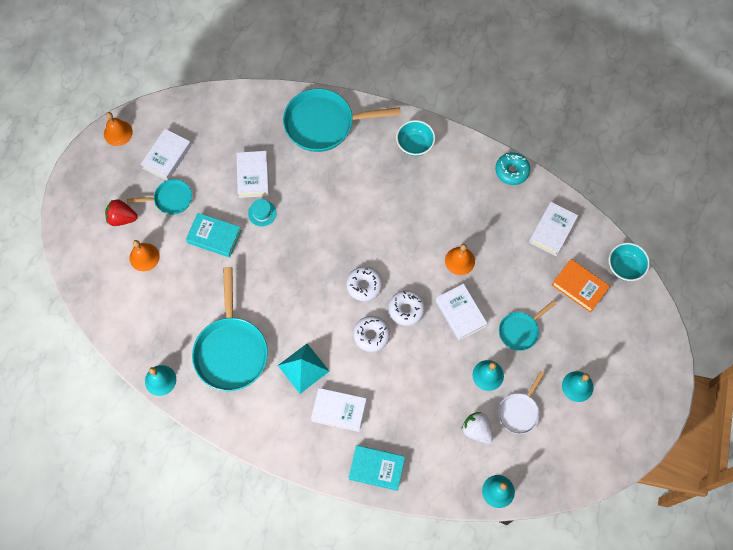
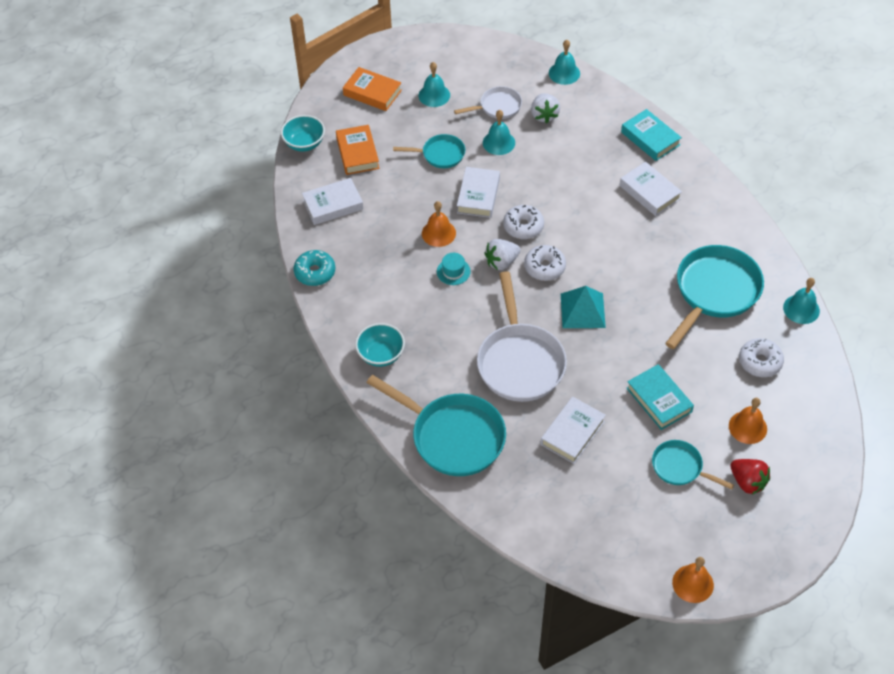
camera: 140 degrees left, 15 degrees down
white book [141,129,191,181] -> none
turquoise hat [248,199,277,227] -> turquoise hat moved to [437,253,471,285]
turquoise pyramid [278,344,330,394] -> turquoise pyramid moved to [561,286,606,328]
white donut [353,316,390,352] -> white donut moved to [739,338,784,377]
none -> orange book [343,67,402,111]
none -> white pan [477,271,567,402]
none -> white strawberry [484,239,520,270]

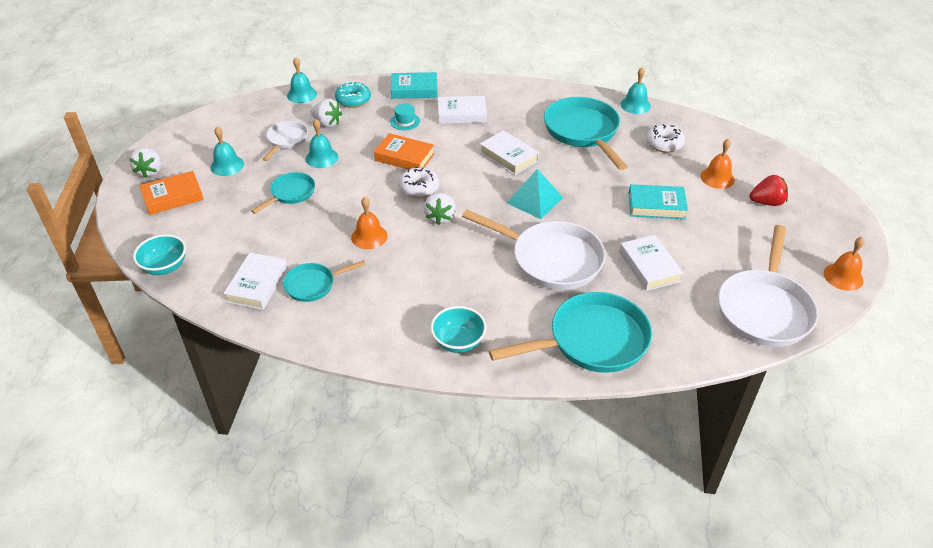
camera: 55 degrees left, 10 degrees down
turquoise donut [294,250,335,286] -> turquoise donut moved to [335,82,371,108]
orange book [336,125,380,175] -> orange book moved to [374,133,434,170]
turquoise hat [437,253,471,285] -> turquoise hat moved to [390,104,420,130]
white book [457,167,500,218] -> white book moved to [480,130,539,175]
white donut [524,245,566,281] -> none
turquoise pan [652,440,734,490] -> turquoise pan moved to [283,260,366,302]
none -> white strawberry [129,147,161,178]
none -> white pan [718,225,818,347]

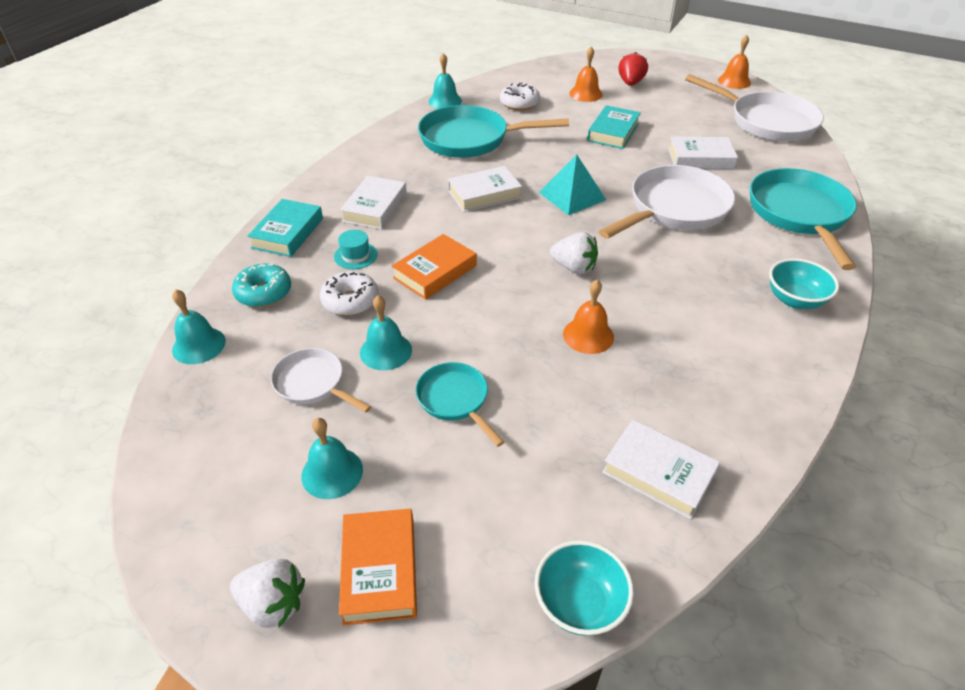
camera: 70 degrees left, 0 degrees up
turquoise pan [283,260,366,302] -> none
white strawberry [311,99,342,127] -> none
white donut [399,167,439,198] -> white donut moved to [320,271,378,316]

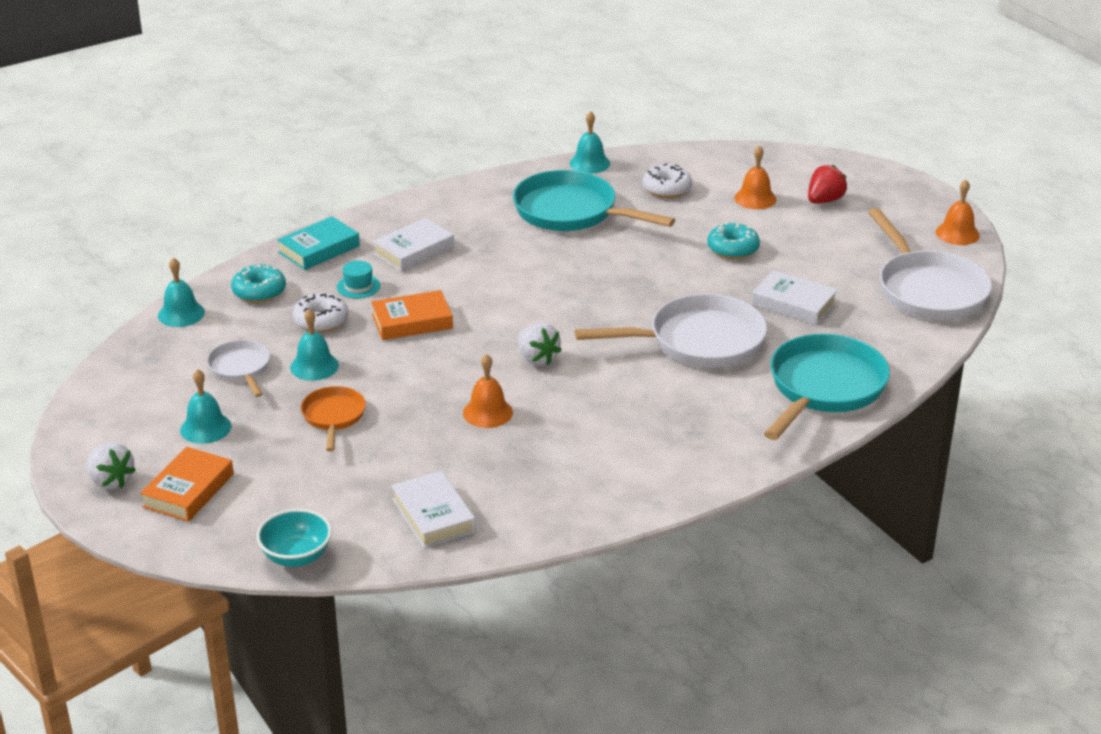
camera: 30 degrees right, 10 degrees down
turquoise pan [416,362,504,447] -> orange pan [301,386,366,452]
white book [448,166,522,212] -> none
turquoise pyramid [539,154,606,215] -> none
turquoise book [587,105,641,149] -> turquoise donut [707,222,760,259]
turquoise bowl [769,258,839,309] -> none

